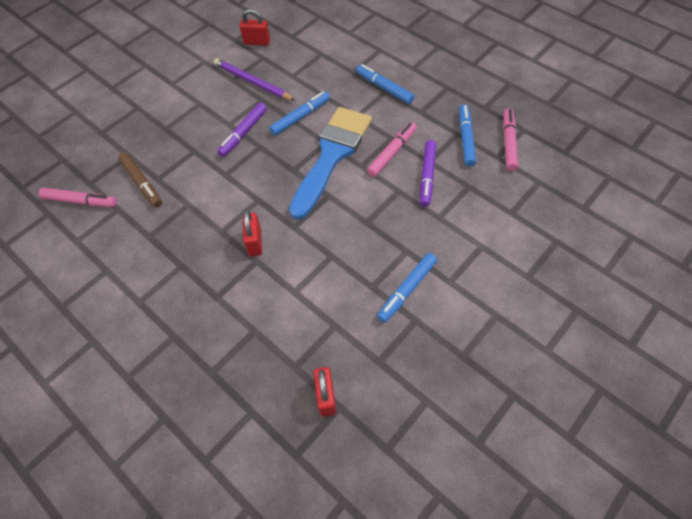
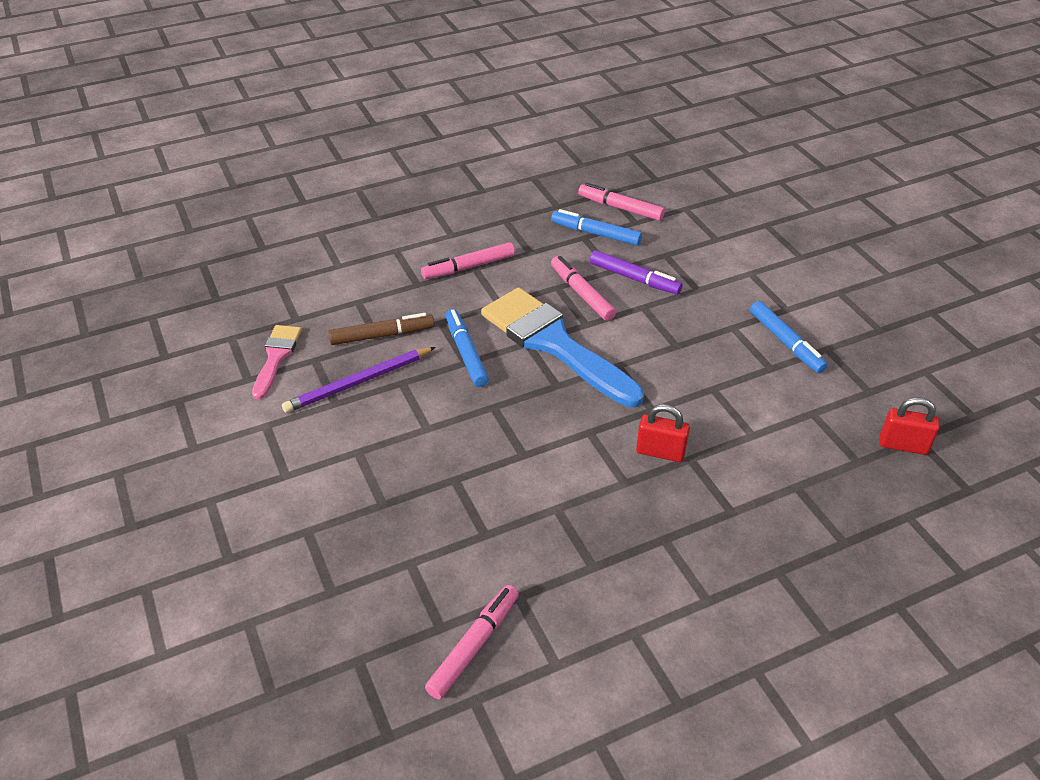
camera: 70 degrees left, 15 degrees down
brown marker [118,152,162,207] -> brown marker moved to [328,313,435,345]
purple marker [217,102,267,157] -> none
red padlock [239,9,270,46] -> pink brush [252,325,301,399]
blue marker [356,64,415,104] -> pink marker [421,242,515,279]

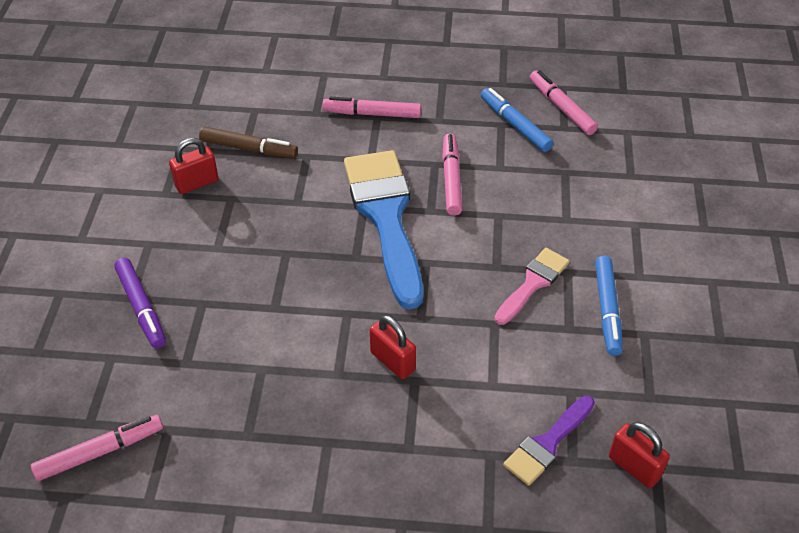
camera: 30 degrees right, 5 degrees up
pink brush [252,325,301,399] -> pink brush moved to [494,248,569,325]
purple pencil [282,347,436,413] -> red padlock [169,138,218,194]
blue marker [446,309,489,387] -> none
purple marker [590,250,683,294] -> purple marker moved to [114,258,166,349]
none -> purple brush [503,396,595,486]

